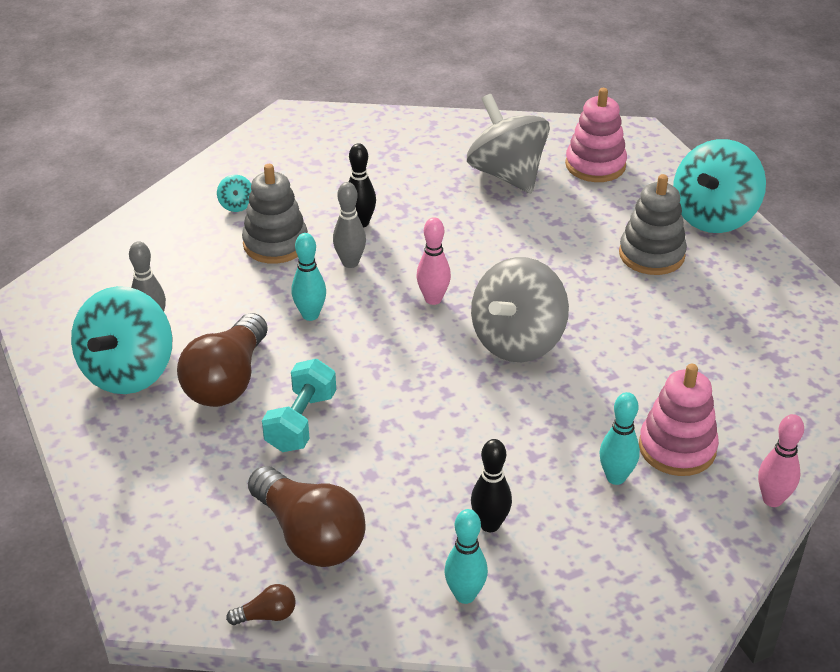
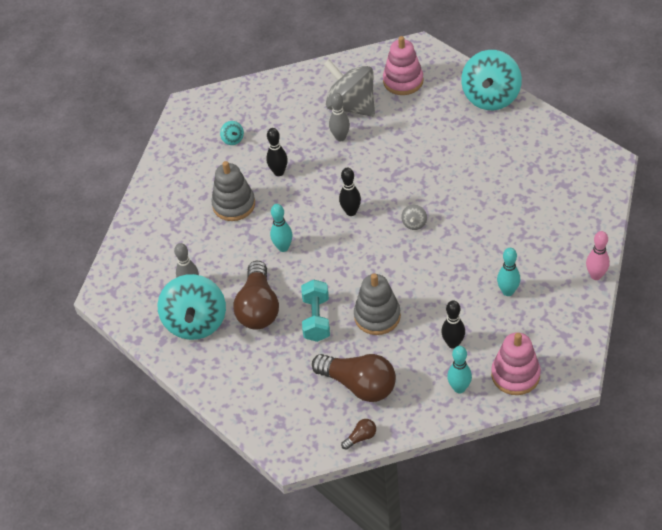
camera: 15 degrees left, 10 degrees up
turquoise spinning top [217,175,251,212] -> turquoise spinning top moved to [220,121,244,145]
grey bowling pin [333,182,366,268] -> grey bowling pin moved to [329,93,350,141]
pink bowling pin [417,217,451,305] -> black bowling pin [339,168,361,216]
grey spinning top [471,257,569,362] -> grey spinning top [401,205,427,230], size x0.40
grey stacking toy [619,174,687,275] -> grey stacking toy moved to [354,273,401,335]
pink stacking toy [639,364,719,476] -> pink stacking toy moved to [491,332,541,395]

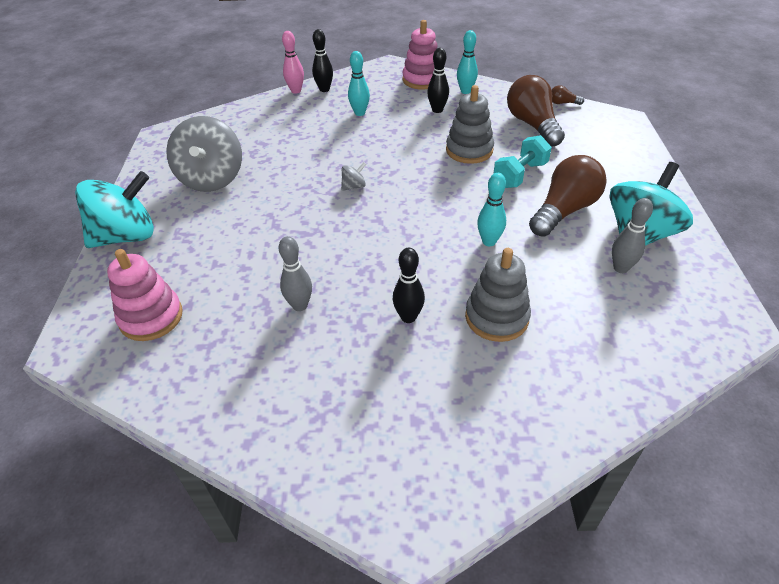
camera: 140 degrees left, 5 degrees down
turquoise spinning top [220,121,244,145] -> none
grey spinning top [324,60,375,117] -> grey spinning top moved to [166,116,242,192]
black bowling pin [339,168,361,216] -> black bowling pin moved to [312,29,333,92]

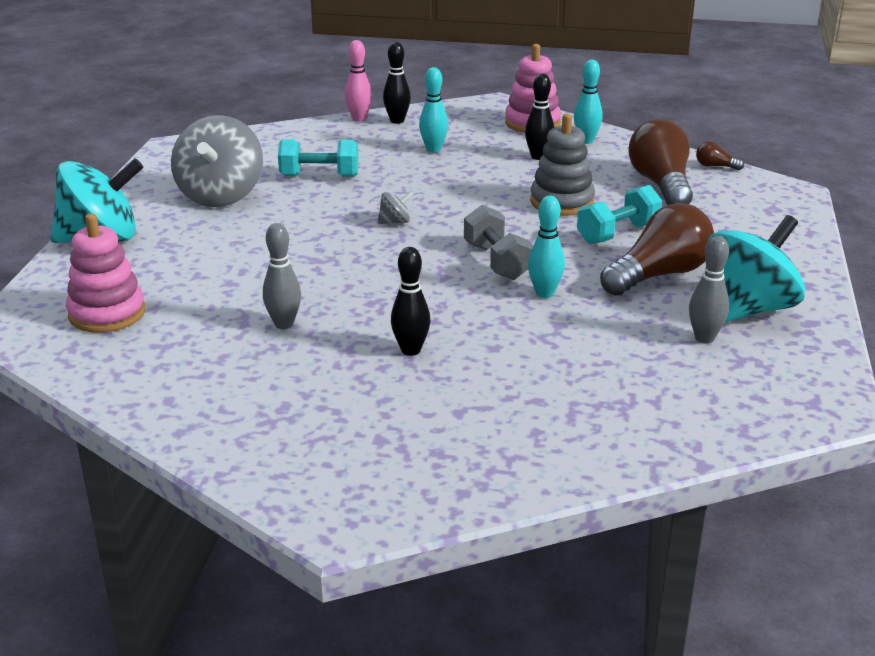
camera: 10 degrees right, 15 degrees down
grey stacking toy [465,248,531,342] -> none
none -> turquoise dumbbell [278,139,359,177]
none -> grey dumbbell [464,205,533,280]

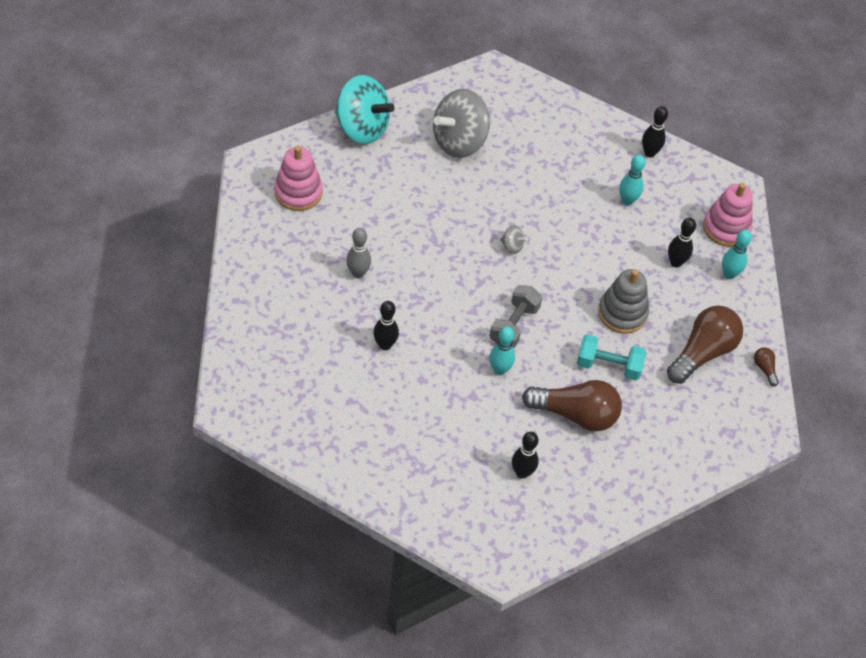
camera: 45 degrees right, 25 degrees up
turquoise dumbbell [278,139,359,177] -> none
pink bowling pin [345,40,372,122] -> none
grey bowling pin [689,236,729,343] -> black bowling pin [512,432,539,479]
turquoise spinning top [708,215,805,322] -> none

